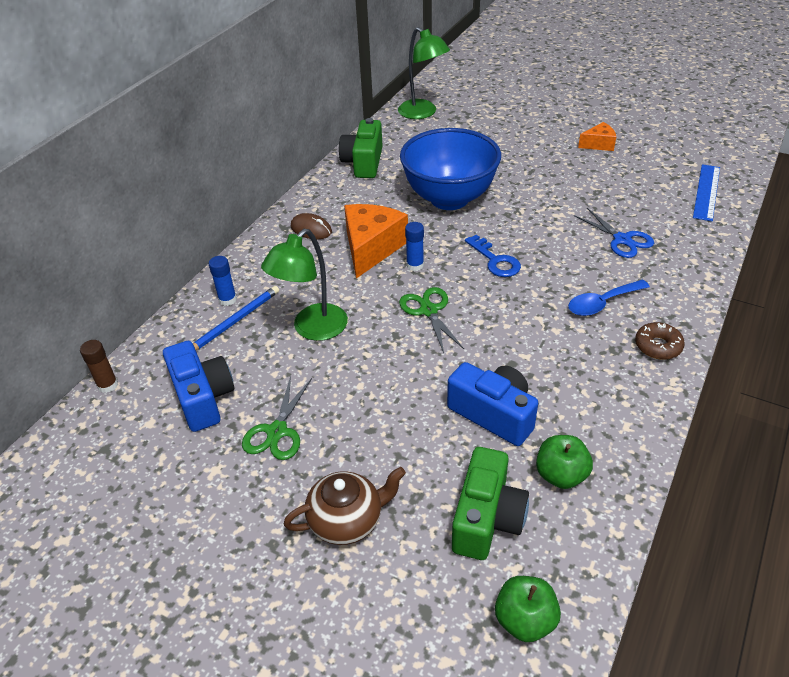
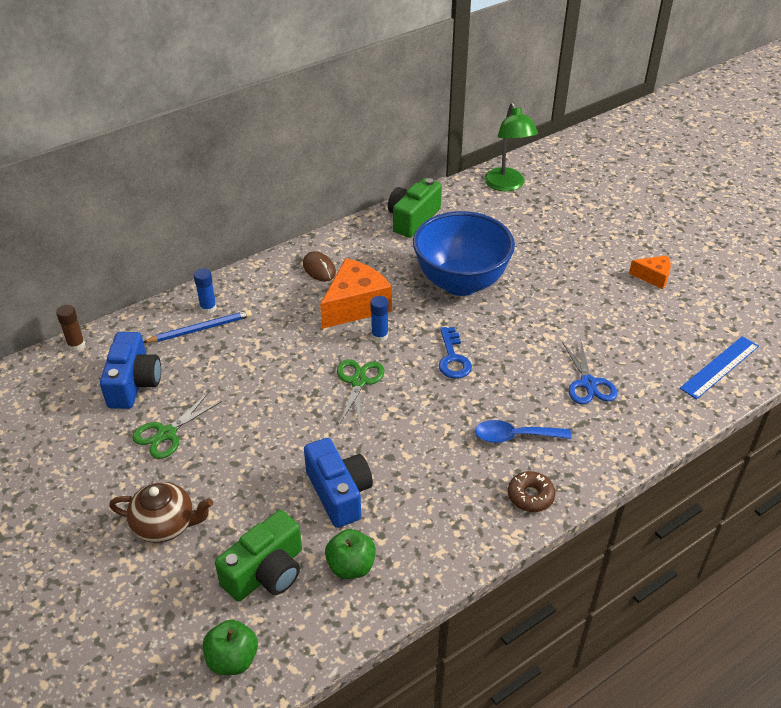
camera: 25 degrees right, 0 degrees up
green lamp [261,229,348,341] -> none

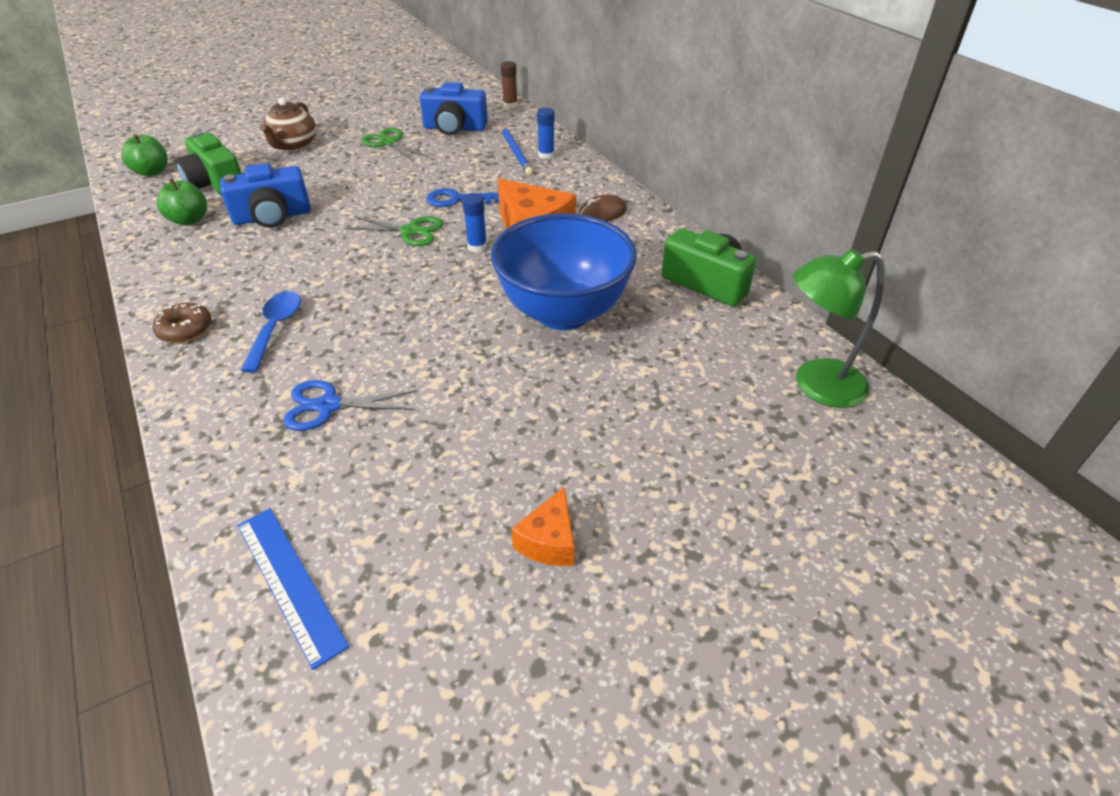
camera: 95 degrees right, 0 degrees up
blue key [439,327,472,379] -> blue key moved to [426,188,499,207]

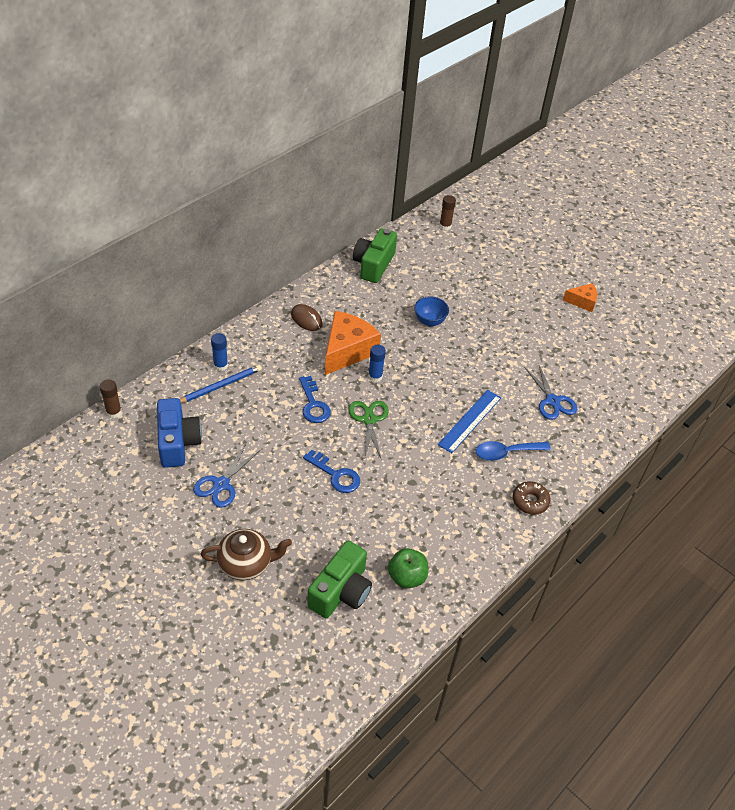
camera: 110 degrees left, 5 degrees up
green apple [121,134,168,176] -> none
blue camera [220,163,311,228] -> none
blue ruler [237,508,349,670] -> blue ruler moved to [438,390,501,453]
green scissors [361,128,429,161] -> blue scissors [193,444,259,508]
blue bowl [491,213,637,330] -> blue bowl [414,296,449,327], size x0.41
green lamp [793,248,885,408] -> brown glue stick [439,195,456,230]
none -> blue key [303,450,360,493]

